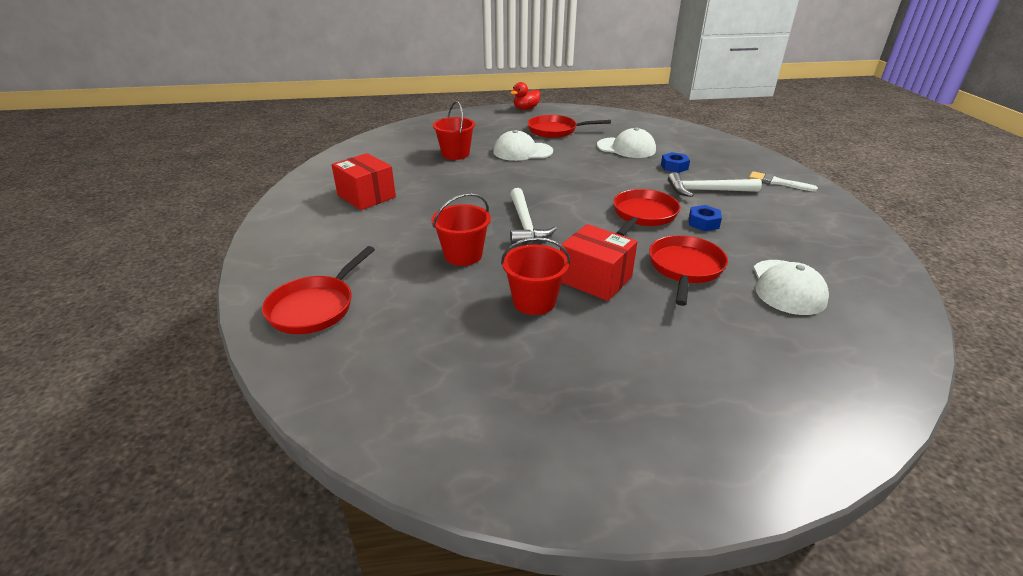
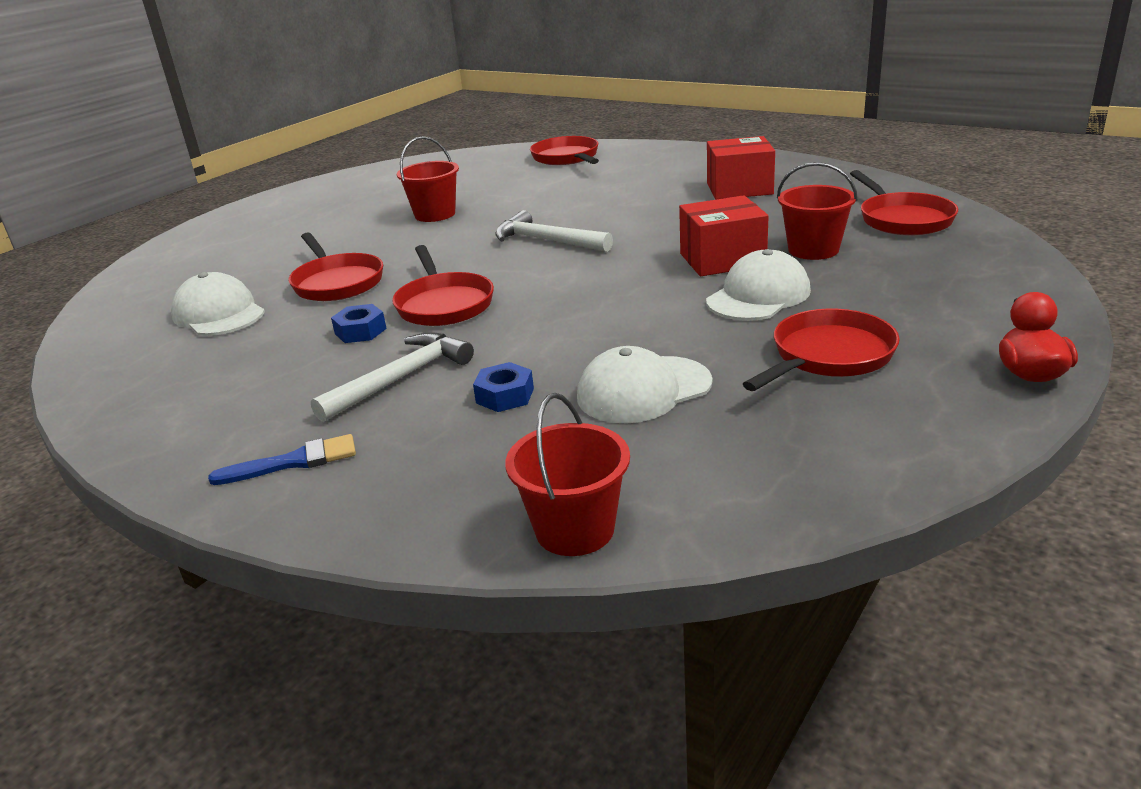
camera: 135 degrees right, 5 degrees down
red bucket [431,193,491,266] -> red bucket moved to [505,393,630,556]
red box [560,224,638,301] -> red box moved to [679,195,768,276]
white brush [749,171,818,192] -> blue brush [208,434,356,485]
none -> red pan [850,170,958,236]

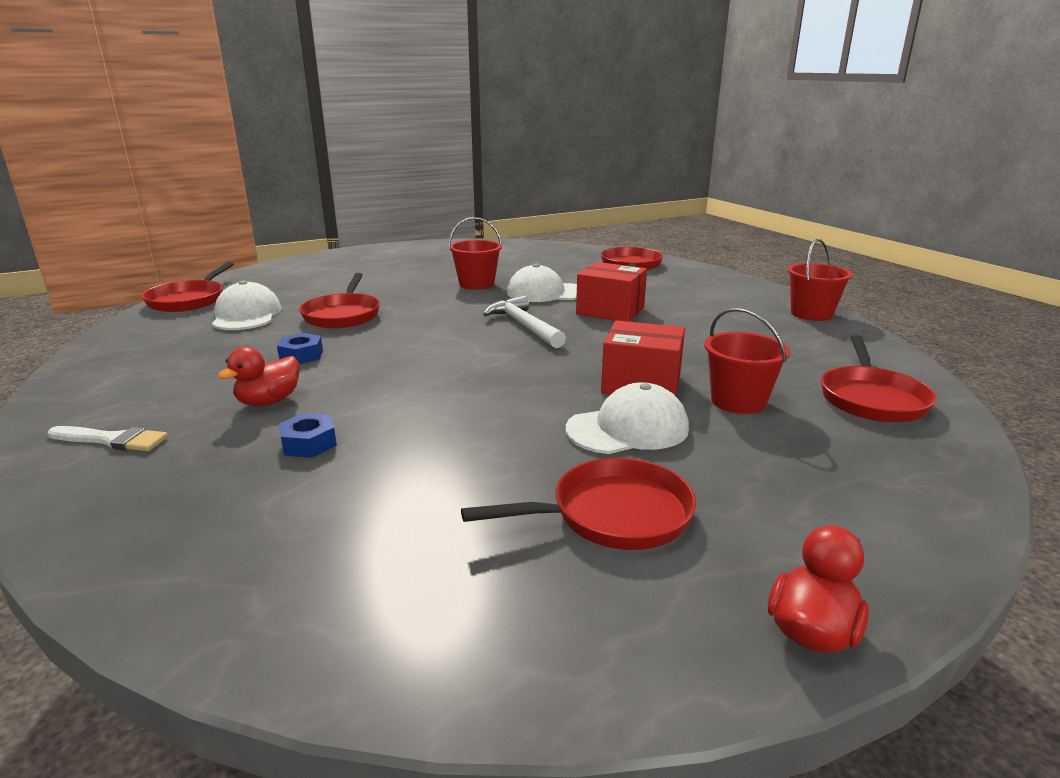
camera: 25 degrees right, 5 degrees down
blue brush [208,434,356,485] -> white brush [48,426,168,451]
white hammer [311,332,474,422] -> red duck [217,347,299,406]
red pan [392,245,494,326] -> red pan moved to [142,262,234,312]
red bucket [505,393,630,556] -> red bucket moved to [787,239,853,321]
white cap [577,346,712,423] -> white cap moved to [507,264,577,302]
red box [707,136,775,199] -> red box moved to [576,262,647,322]

